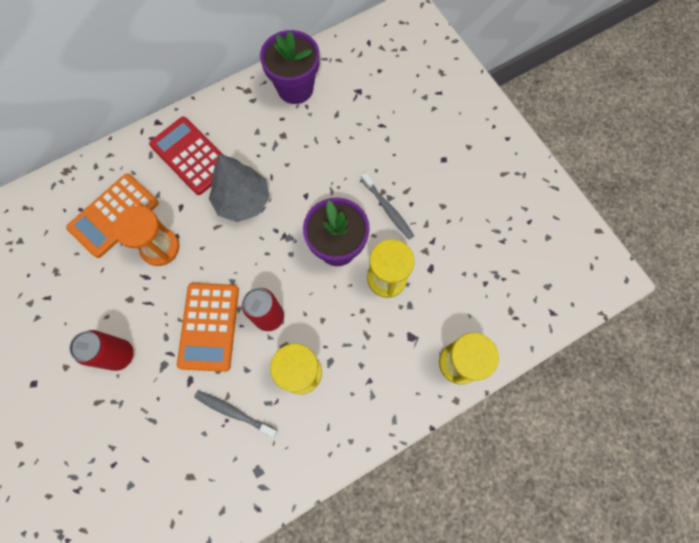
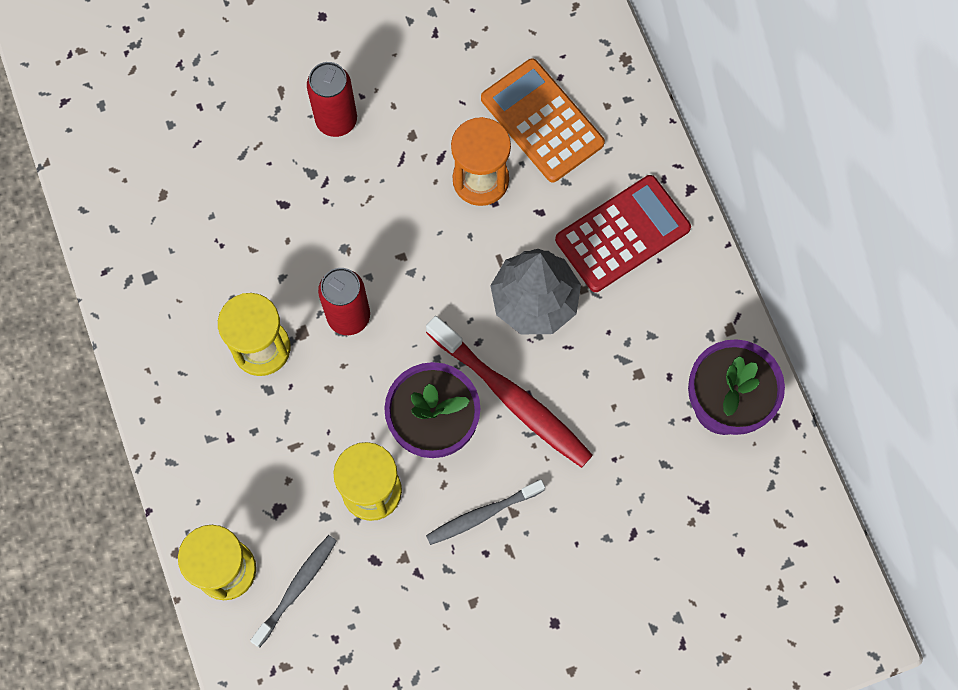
camera: 100 degrees right, 0 degrees up
orange calculator [177,283,239,372] -> none
grey toothbrush [194,391,278,437] -> grey toothbrush moved to [250,535,337,647]
none -> red toothbrush [426,316,593,468]

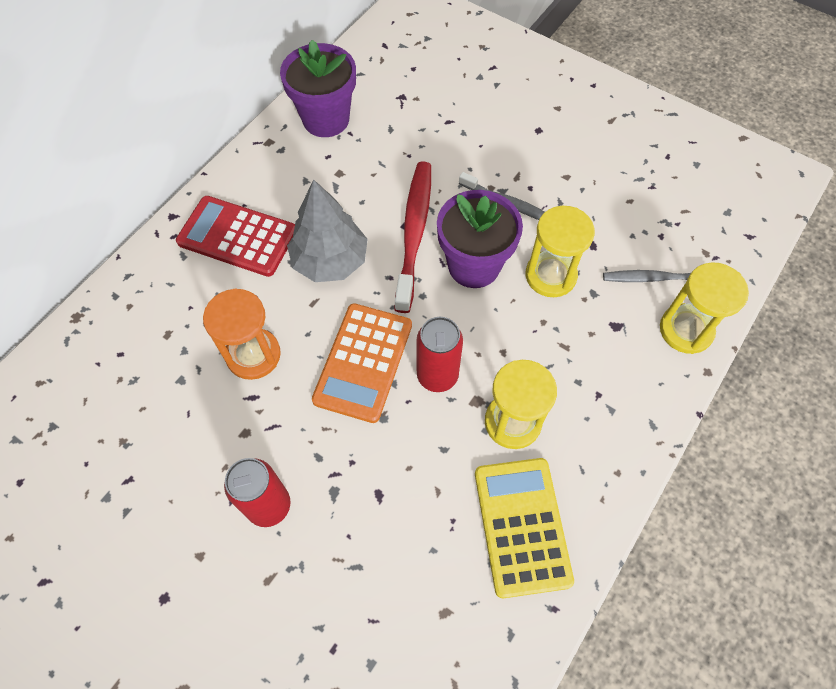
camera: 125 degrees left, 10 degrees down
orange calculator [481,58,605,182] -> orange calculator moved to [312,303,412,423]
none -> yellow calculator [475,458,574,598]

